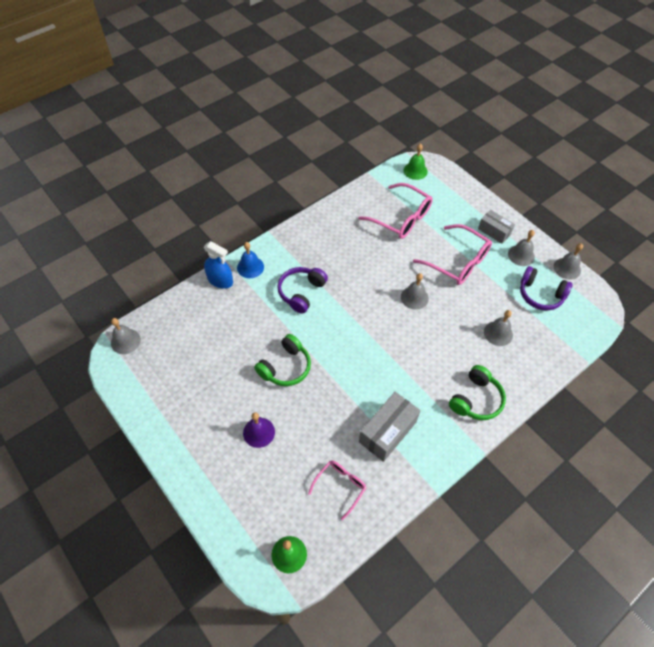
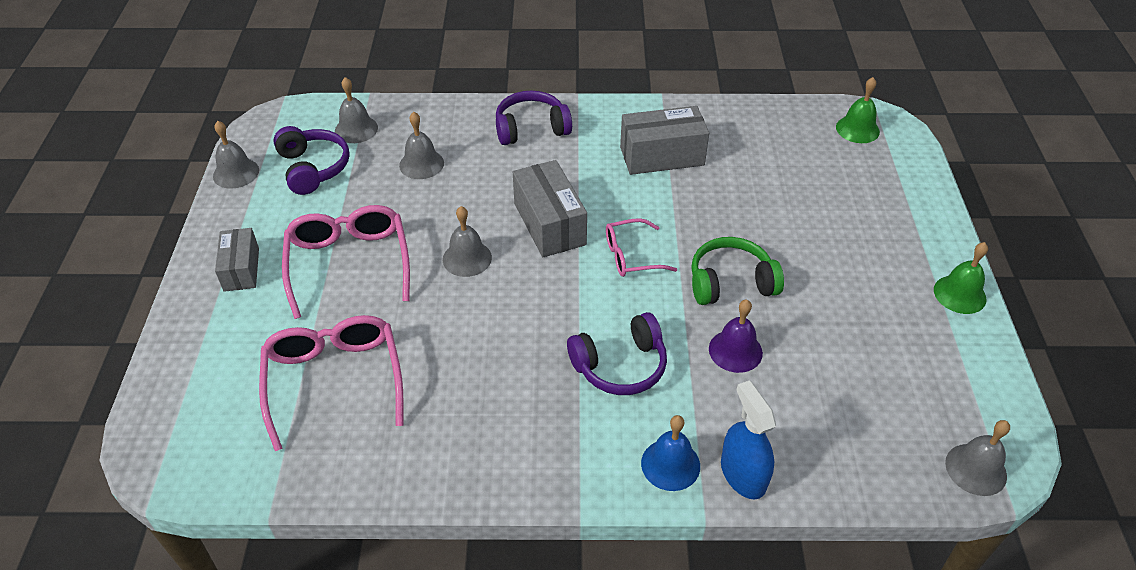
camera: 140 degrees left, 10 degrees down
purple bell [243,412,275,448] -> purple bell moved to [709,300,763,373]
pink glasses [308,461,366,520] -> pink glasses moved to [606,218,678,277]
green bell [404,143,428,180] -> green bell moved to [934,242,988,314]
green headphones [449,365,506,420] -> purple headphones [496,91,572,145]
grey bell [508,230,535,266] -> grey bell moved to [335,77,378,143]
none -> grey box [513,160,587,257]

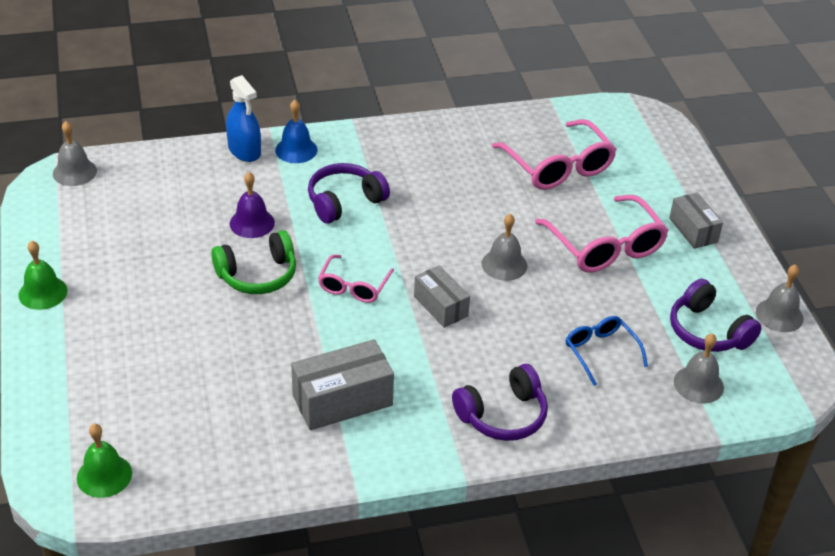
camera: 165 degrees right, 5 degrees down
grey bell [399,112,444,179] -> blue glasses [565,316,648,386]
grey box [513,160,587,257] -> grey box [414,265,470,328], size x0.64
pink glasses [606,218,678,277] -> pink glasses turned 135 degrees clockwise [318,255,394,303]

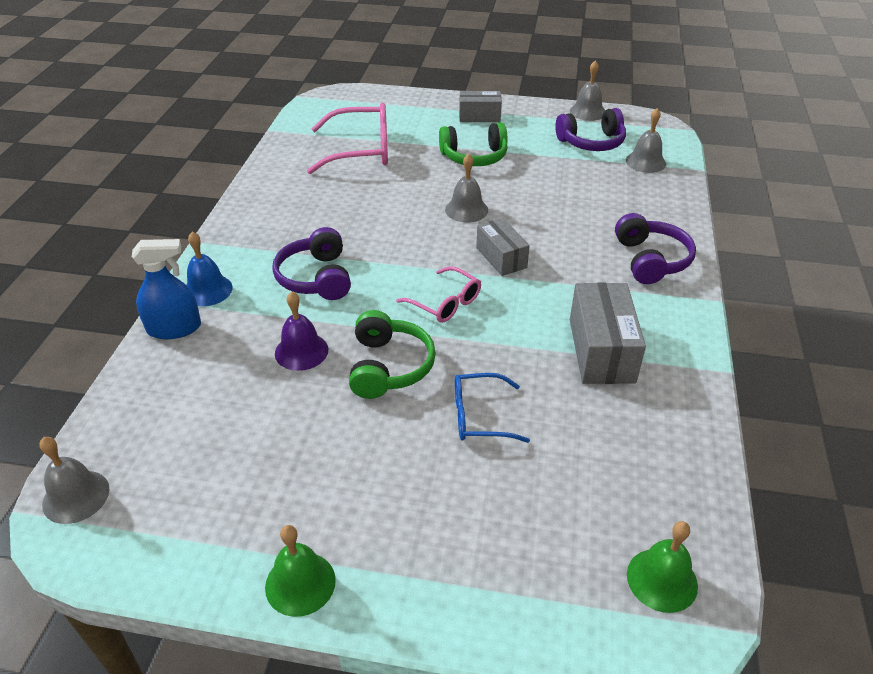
camera: 65 degrees left, 0 degrees up
grey box [414,265,470,328] -> grey box turned 75 degrees clockwise [476,218,530,276]
pink glasses [535,195,669,273] -> green headphones [439,123,508,166]
blue glasses [565,316,648,386] -> blue glasses moved to [455,373,530,443]

